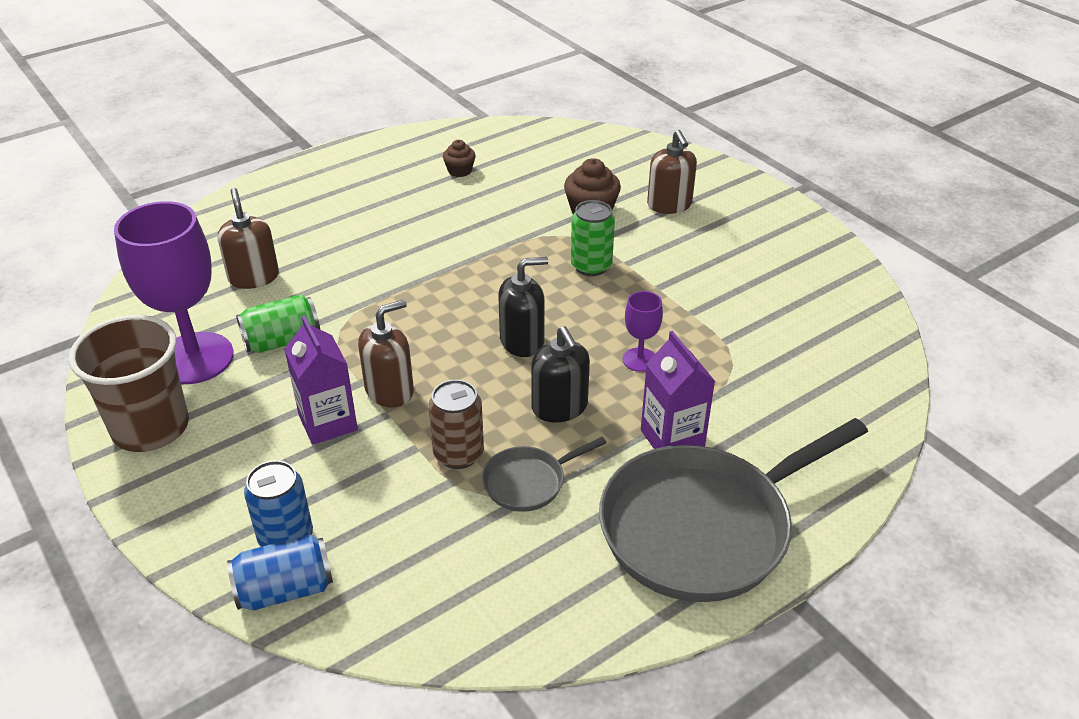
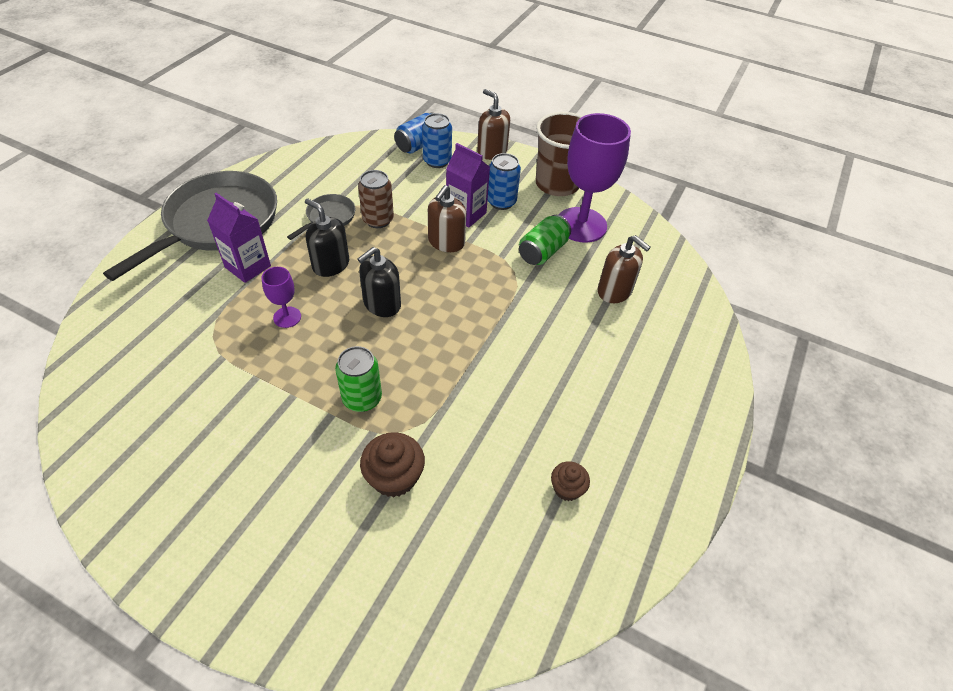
camera: 150 degrees right, 10 degrees up
brown soap dispenser [647,130,697,214] -> brown soap dispenser moved to [477,89,510,160]
none -> blue can [488,153,521,210]

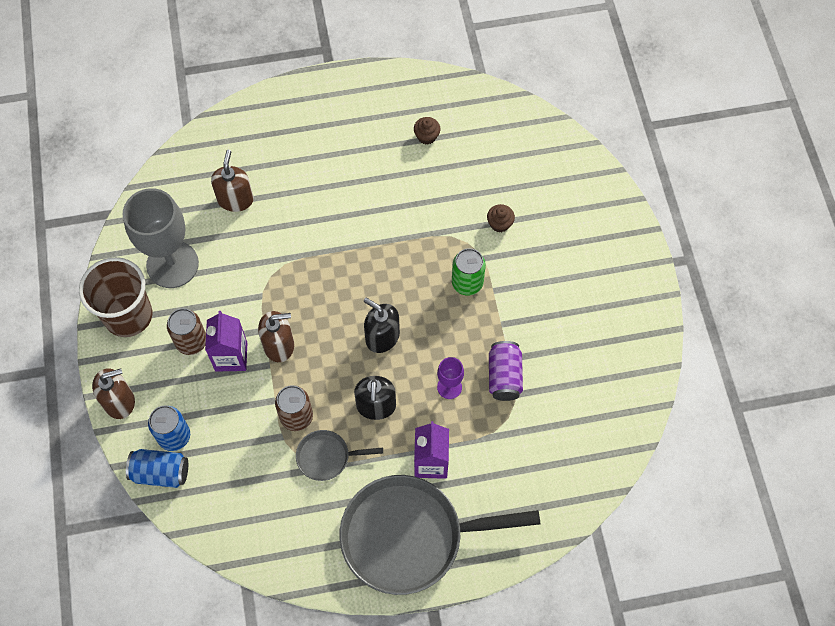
camera: 125 degrees left, 15 degrees up
black soap dispenser [357,247,401,317] -> black soap dispenser turned 150 degrees counterclockwise [364,298,400,353]
brown cupcake [360,432,425,498] -> brown cupcake [487,204,515,233], size x0.62
brown soap dispenser [477,89,510,160] -> brown soap dispenser turned 120 degrees counterclockwise [92,368,135,419]
blue can [488,153,521,210] -> brown can [167,308,206,355]
green can [519,215,571,265] -> none
purple goblet [559,113,631,242] -> grey goblet [122,188,199,288]
none -> purple can [489,341,523,401]

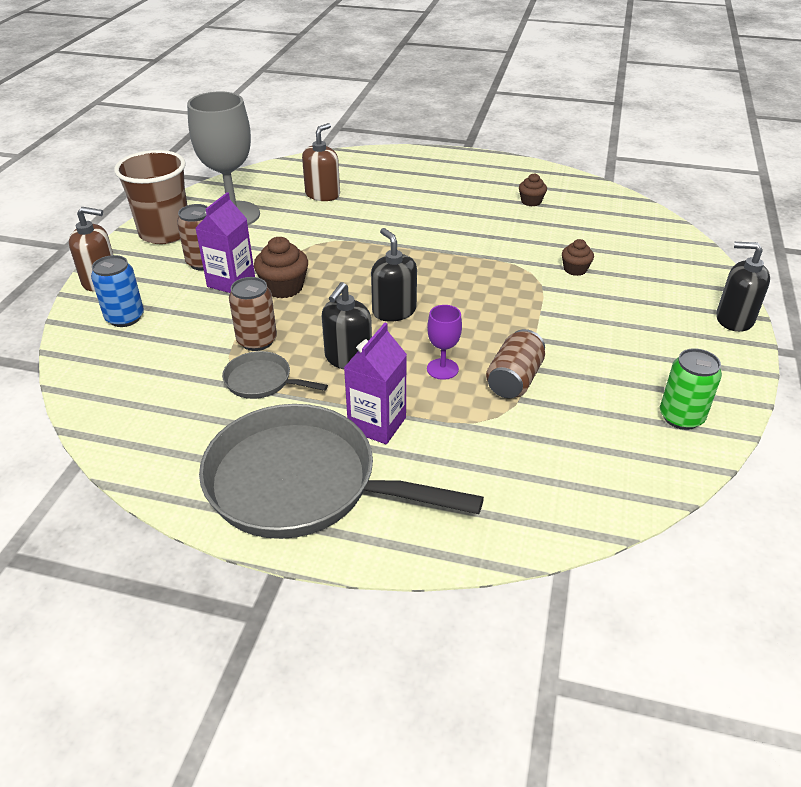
camera: 25 degrees right, 25 degrees down
blue can [126,449,188,488] -> none
brown soap dispenser [258,311,294,362] -> brown cupcake [254,237,308,298]
green can [452,248,486,295] -> green can moved to [660,348,722,430]
purple can [489,341,523,401] -> brown can [486,329,545,398]
none -> black soap dispenser [716,242,770,332]

